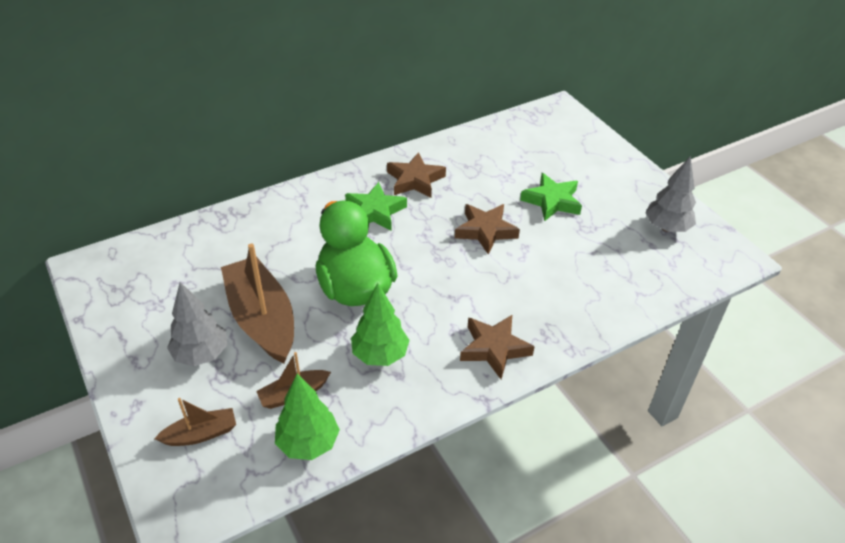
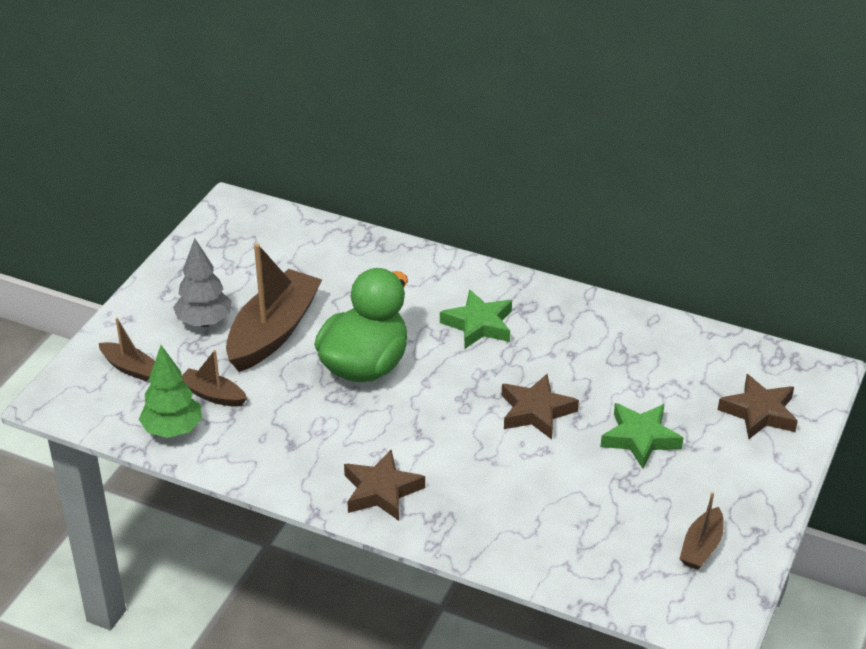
camera: 55 degrees right, 5 degrees down
green tree [351,283,410,366] -> none
brown star [387,152,446,198] -> brown star moved to [718,374,798,440]
grey tree [645,156,696,232] -> brown boat [679,492,724,570]

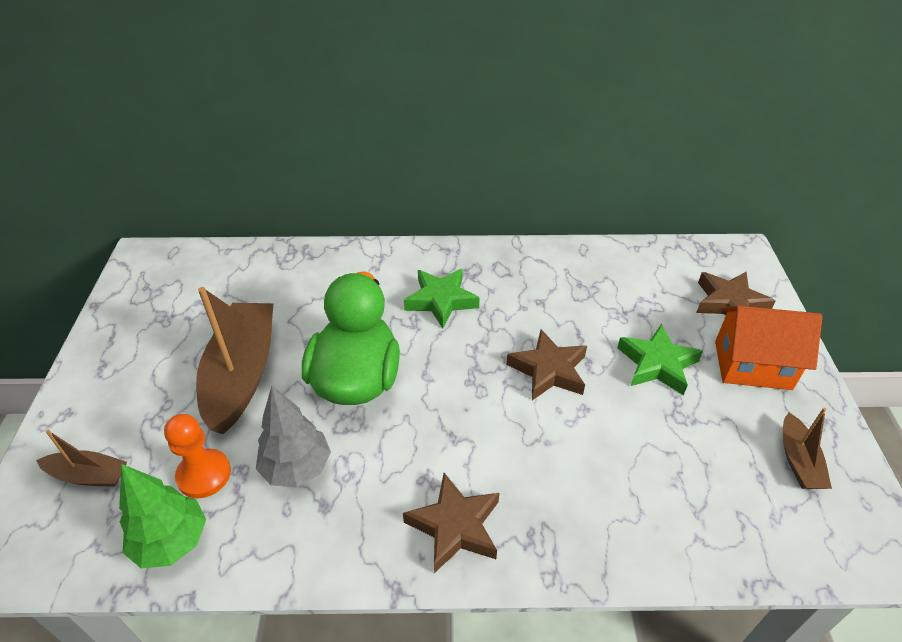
camera: 25 degrees left, 5 degrees up
grey tree [173,238,232,327] -> grey tree moved to [256,386,331,487]
brown boat [182,350,247,407] -> orange pawn [164,414,231,498]
none -> orange house [715,306,822,390]

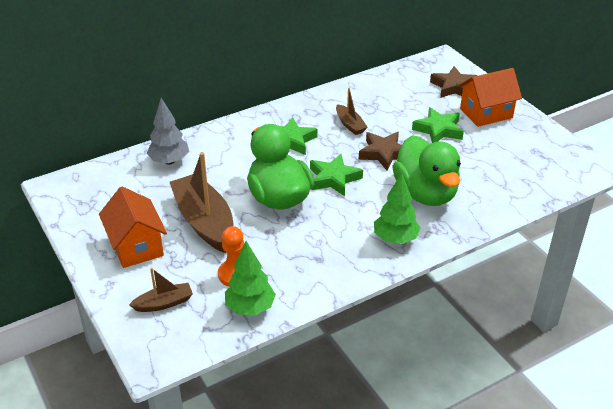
camera: 30 degrees left, 5 degrees down
grey tree [256,386,331,487] -> grey tree moved to [147,98,189,165]
brown star [403,473,499,573] -> green tree [374,173,421,244]
brown boat [783,408,832,489] -> brown boat moved to [336,88,368,135]
none -> orange house [99,186,167,268]
none -> green star [310,154,363,196]
none -> green duck [392,135,461,206]

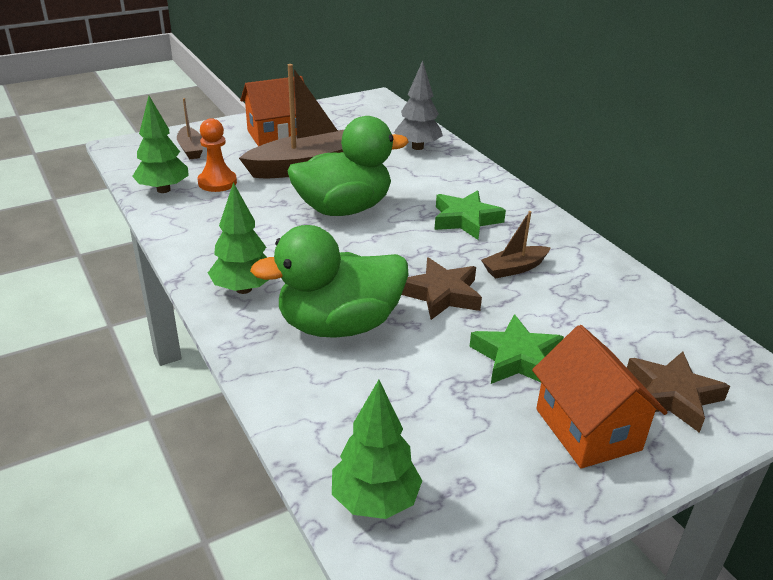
camera: 90 degrees right, 5 degrees down
green star [310,154,363,196] -> none
none -> green tree [332,380,422,519]

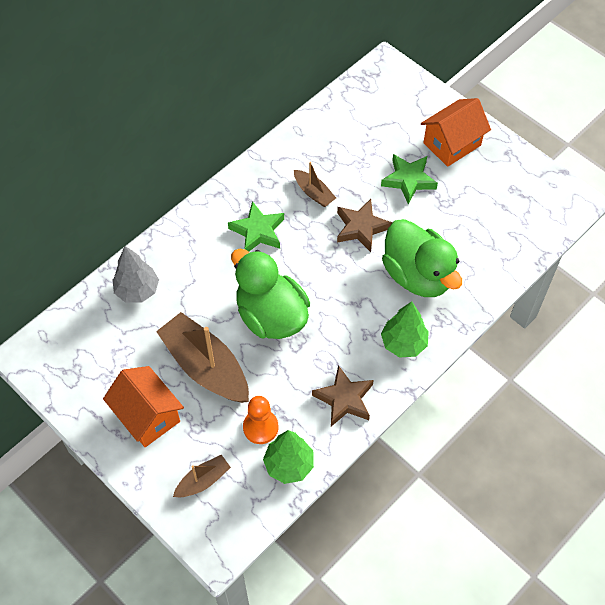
camera: 105 degrees left, 25 degrees up
green tree [332,380,422,519] -> none
brown star [627,351,730,433] -> brown star moved to [312,365,374,426]

